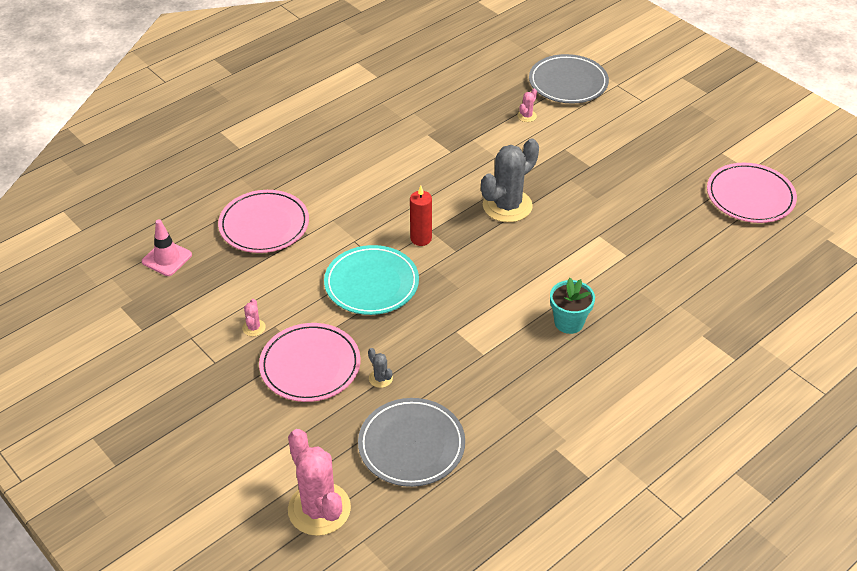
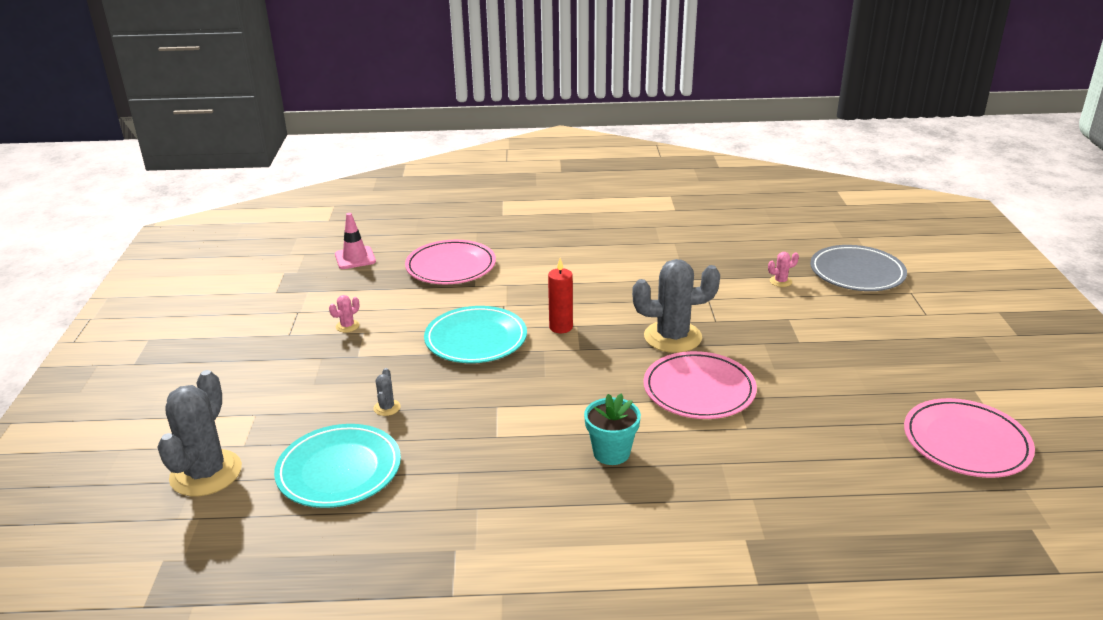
camera: 40 degrees right, 15 degrees down
pink plate [259,323,361,402] -> pink plate moved to [644,351,757,419]
pink cactus [288,429,351,536] -> grey cactus [157,370,242,496]
grey plate [358,398,465,487] -> turquoise plate [274,424,401,508]

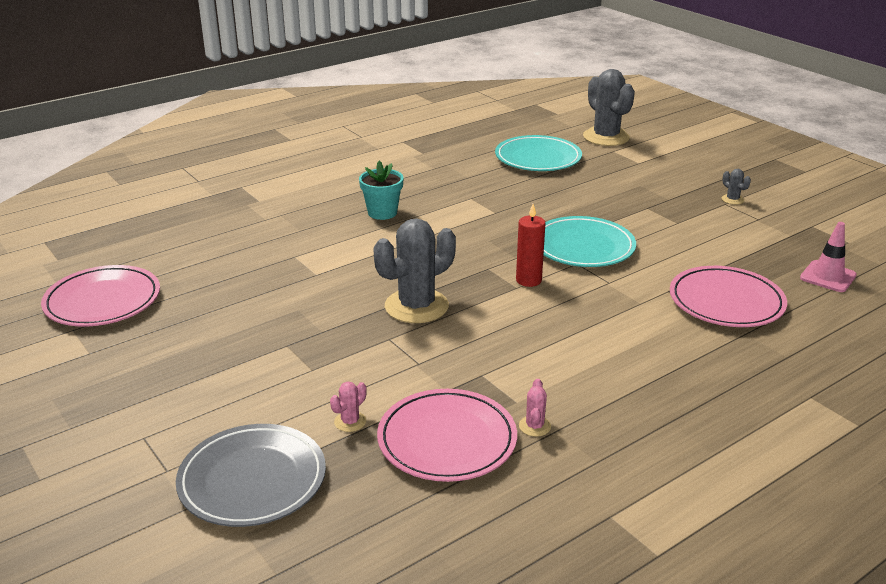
camera: 145 degrees right, 0 degrees up
pink cactus [329,295,359,332] -> pink cactus moved to [519,379,551,437]
grey cactus [374,368,401,416] -> grey cactus moved to [722,169,751,205]
pink plate [644,351,757,419] -> pink plate moved to [377,389,517,482]

